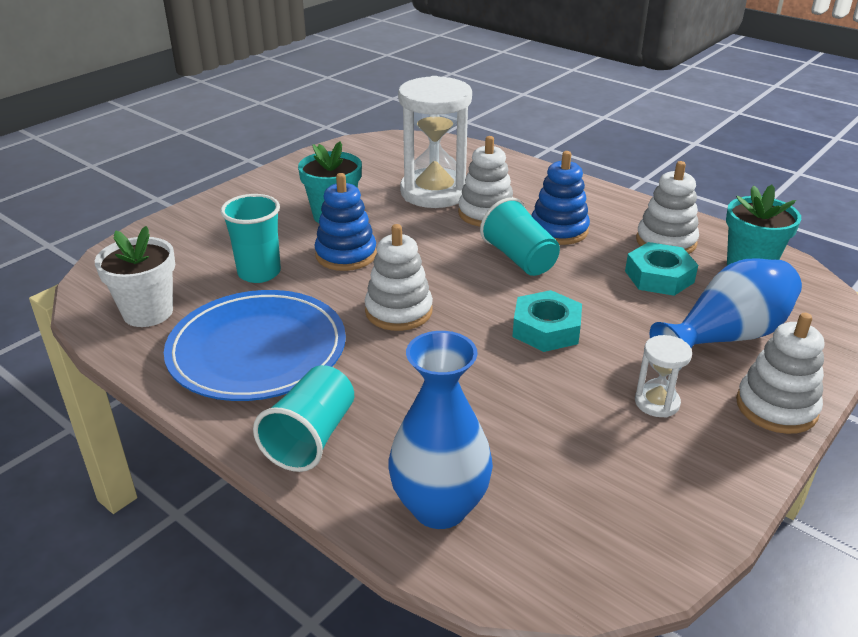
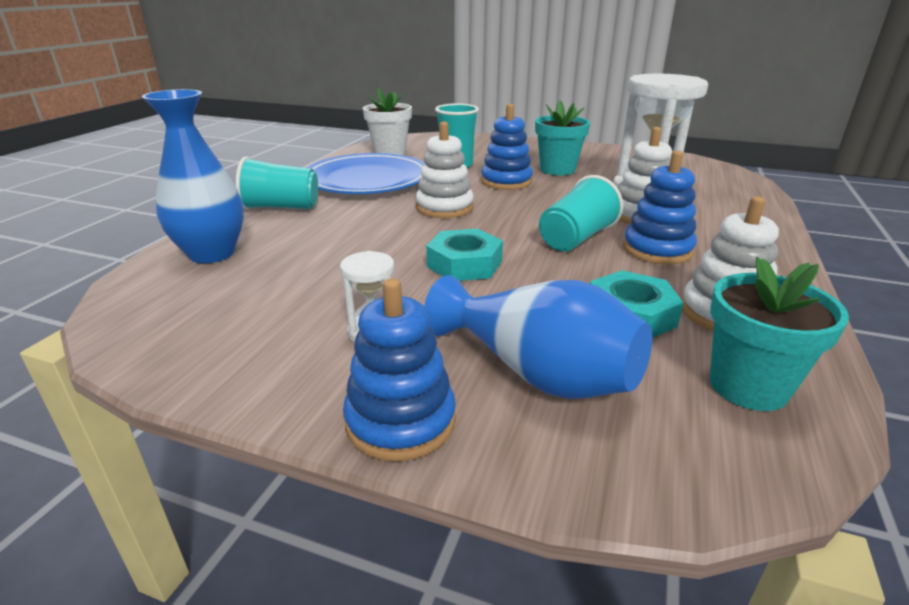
camera: 70 degrees right, 5 degrees down
white stacking toy [736,313,824,434] -> blue stacking toy [343,278,456,462]

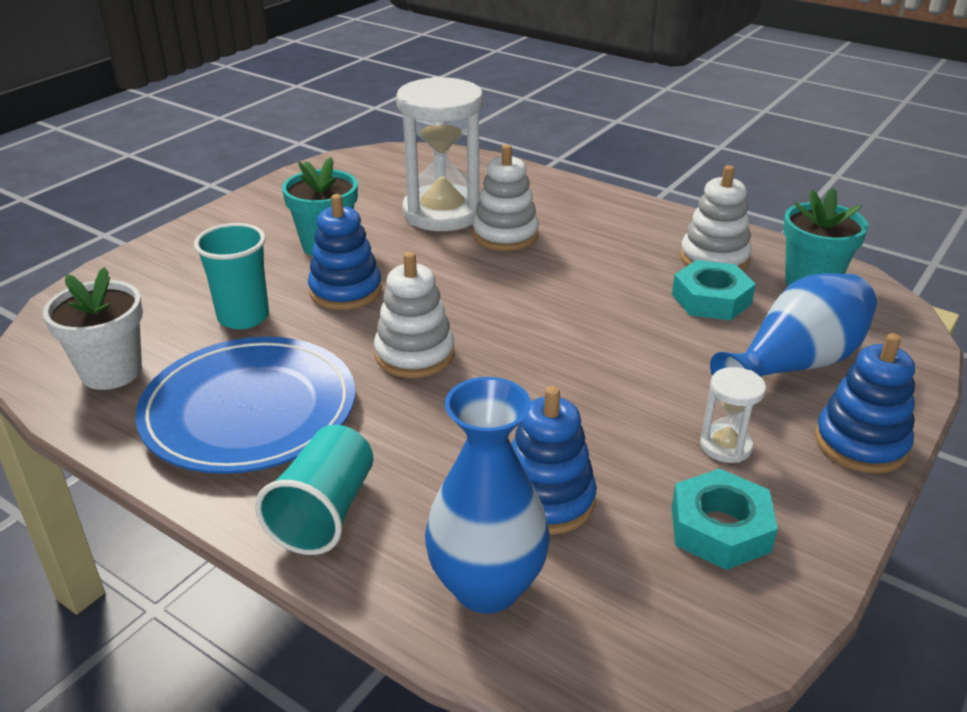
camera: 75 degrees left, 5 degrees up
turquoise nut [426,229,503,281] -> turquoise nut moved to [672,468,778,570]
turquoise cup [539,175,623,252] -> none
blue stacking toy [623,151,697,264] -> blue stacking toy moved to [511,386,597,535]

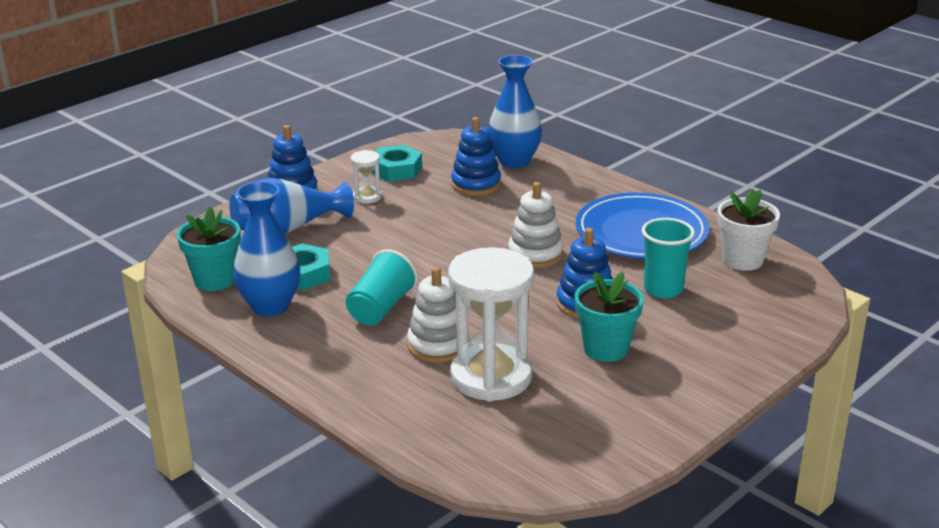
camera: 170 degrees left, 5 degrees down
turquoise cup [255,425,373,555] -> turquoise cup moved to [346,249,418,325]
white stacking toy [680,165,752,271] -> blue vase [233,181,300,316]

